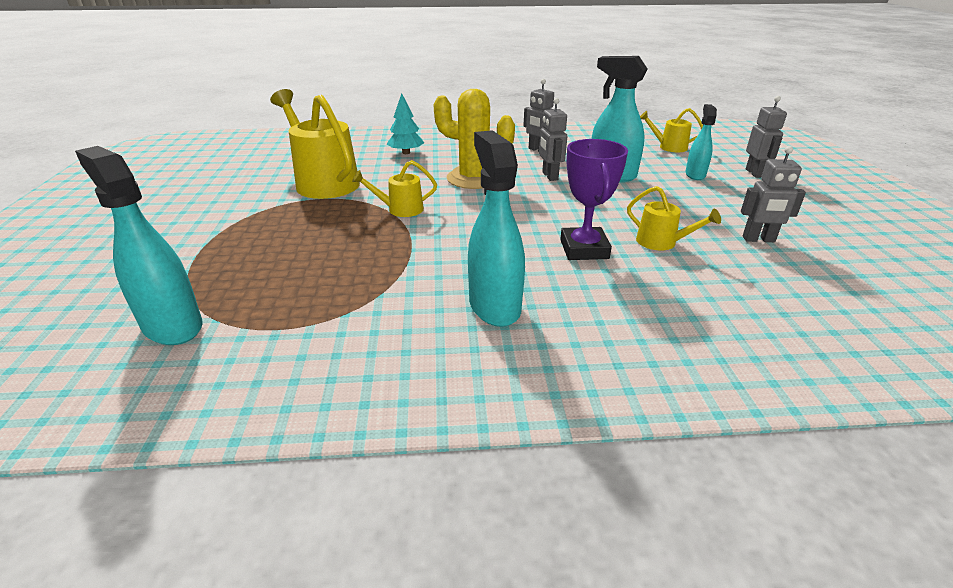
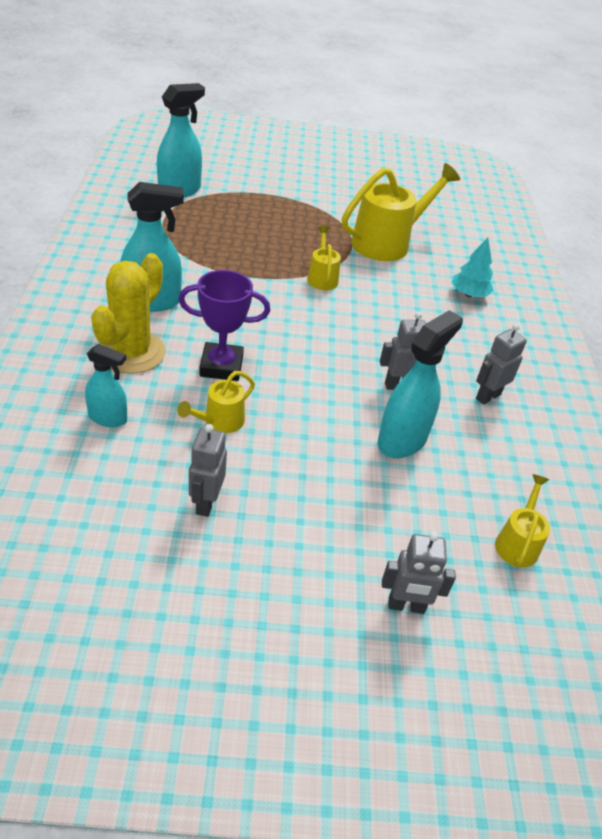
camera: 90 degrees right, 10 degrees up
yellow cactus [434,89,515,189] -> yellow cactus moved to [91,253,166,374]
turquoise spray bottle [685,104,717,180] -> turquoise spray bottle moved to [85,344,127,427]

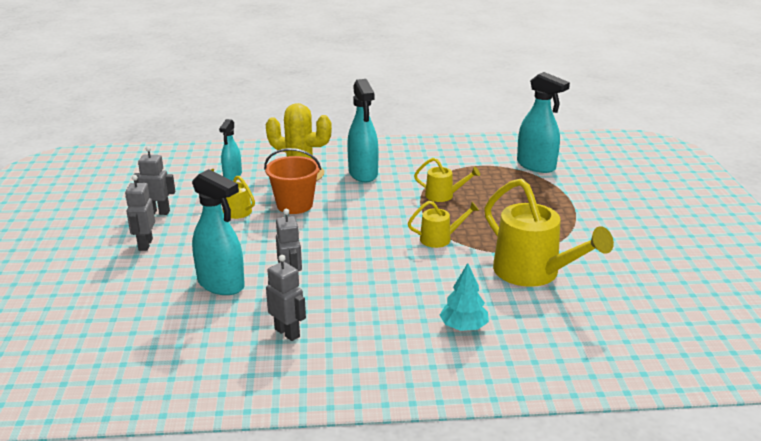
camera: 90 degrees right, 15 degrees down
purple trophy [178,270,270,381] -> orange bucket [264,148,321,214]
grey robot [382,532,456,614] -> grey robot moved to [125,175,155,251]
yellow watering can [495,474,550,567] -> yellow watering can moved to [414,158,480,202]

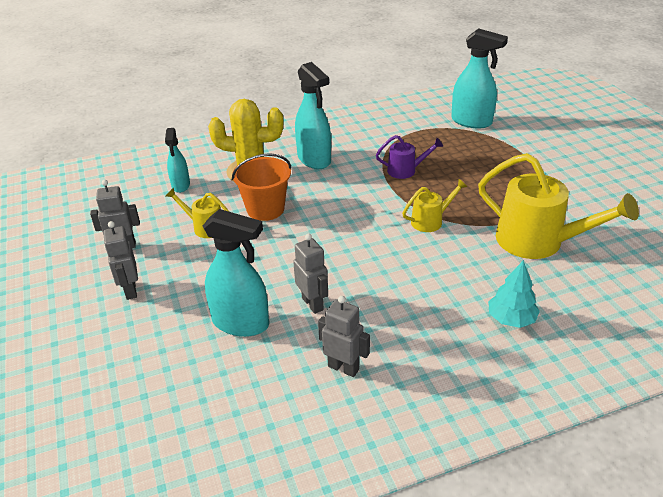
camera: 15 degrees left, 10 degrees up
yellow watering can [414,158,480,202] -> purple watering can [376,135,443,179]

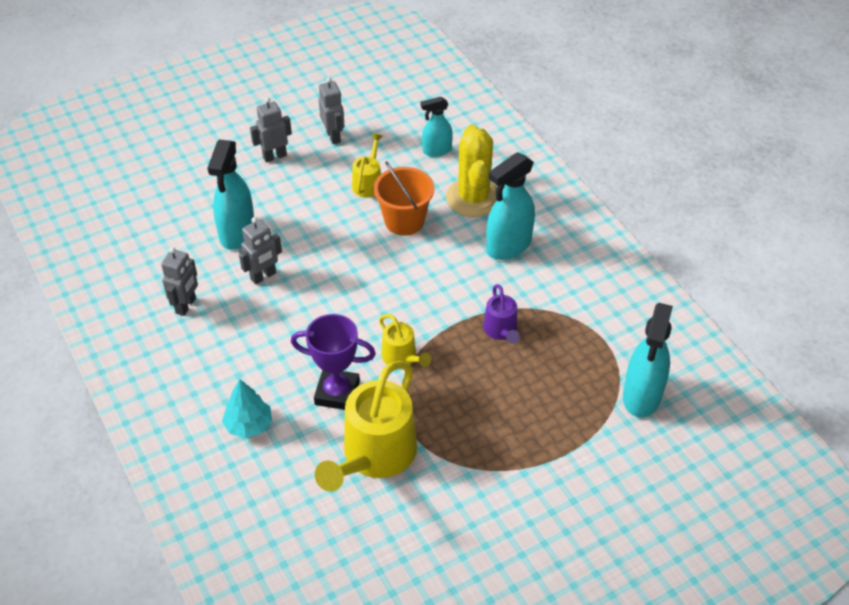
camera: 80 degrees right, 10 degrees up
none -> purple trophy [291,314,376,410]

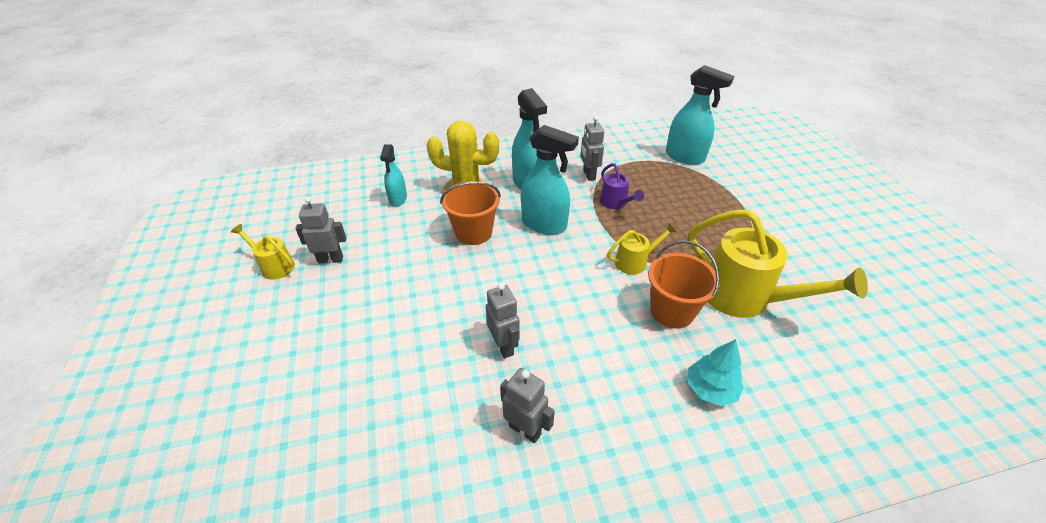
camera: 75 degrees left, 5 degrees down
turquoise spray bottle [207,139,254,250] -> turquoise spray bottle moved to [521,125,579,235]
grey robot [250,97,292,163] -> grey robot moved to [580,116,604,181]
purple trophy [291,314,376,410] -> orange bucket [648,240,720,328]
yellow watering can [352,133,382,198] -> yellow watering can moved to [231,224,295,280]
purple watering can [483,284,520,343] -> purple watering can turned 60 degrees clockwise [600,163,644,209]

